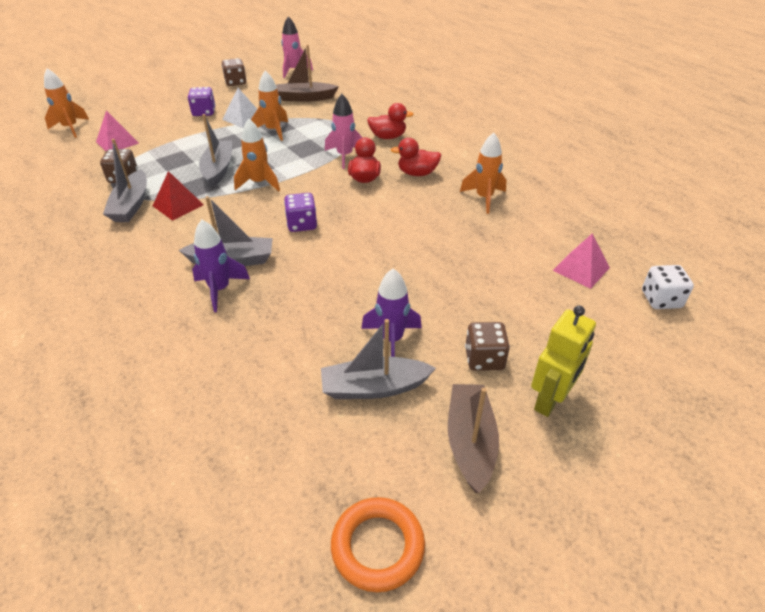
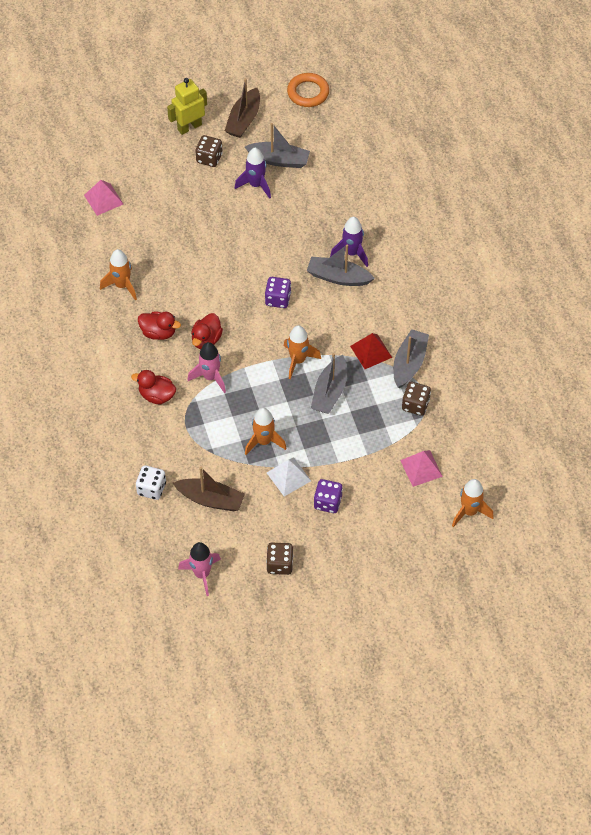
camera: 160 degrees left, 15 degrees up
white dice [642,265,694,309] -> white dice moved to [136,465,166,500]

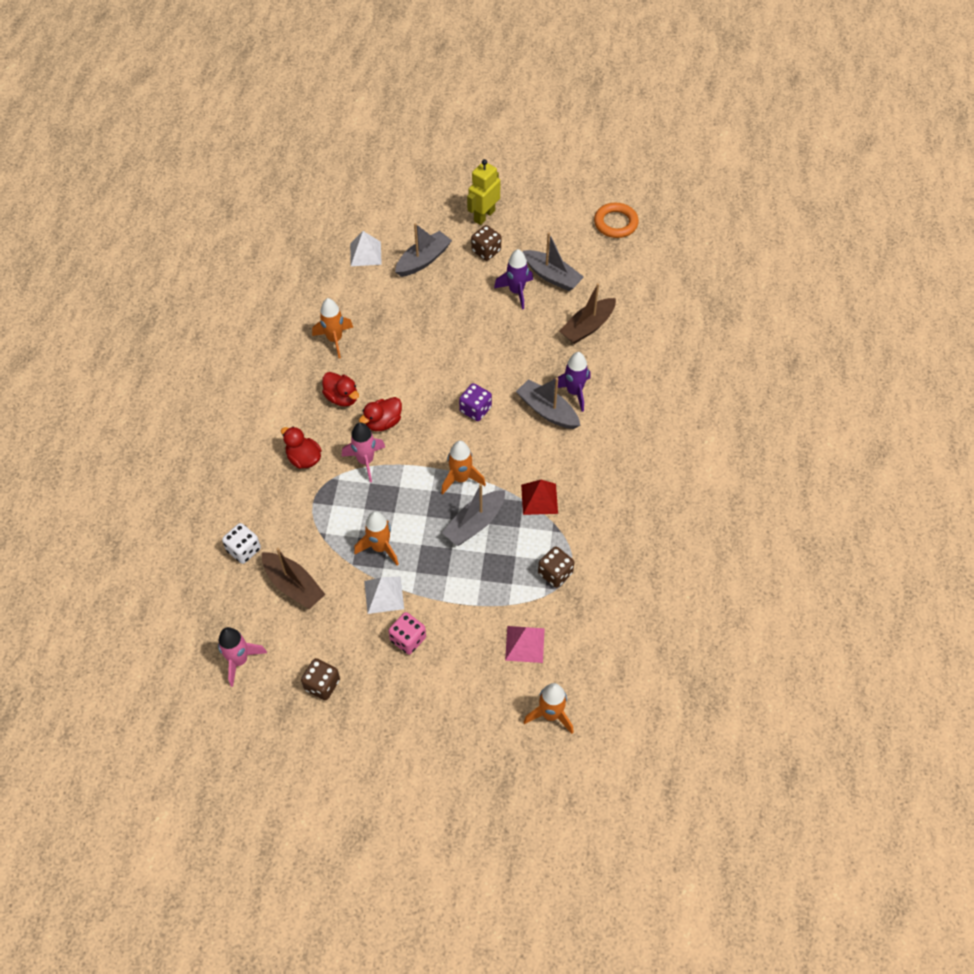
camera: 25 degrees right, 0 degrees up
pink pyramid [84,180,123,216] -> white pyramid [350,231,382,266]
yellow robot [167,78,207,135] -> yellow robot turned 45 degrees counterclockwise [467,159,500,225]
brown boat [225,78,260,138] -> brown boat moved to [560,283,616,344]
purple dice [314,479,343,513] -> pink dice [388,612,426,655]
grey boat [393,329,429,388] -> grey boat moved to [395,223,452,277]

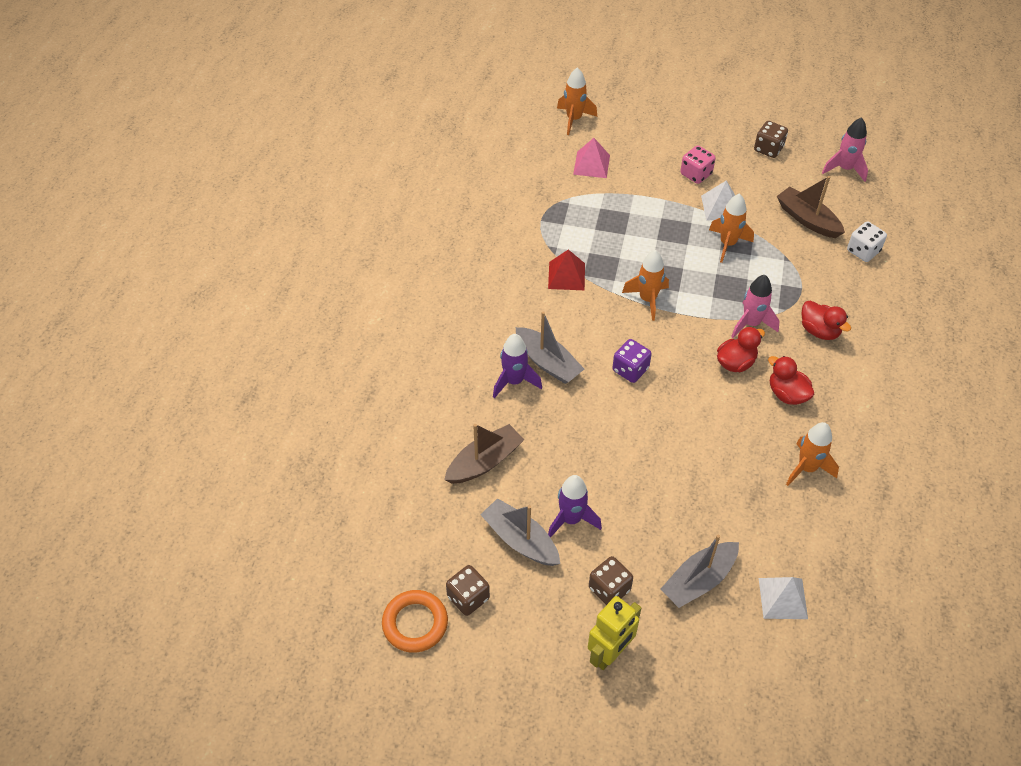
camera: 175 degrees left, 5 degrees down
grey boat [442,484,505,546] -> none
brown dice [538,546,574,588] -> brown dice moved to [446,565,490,616]

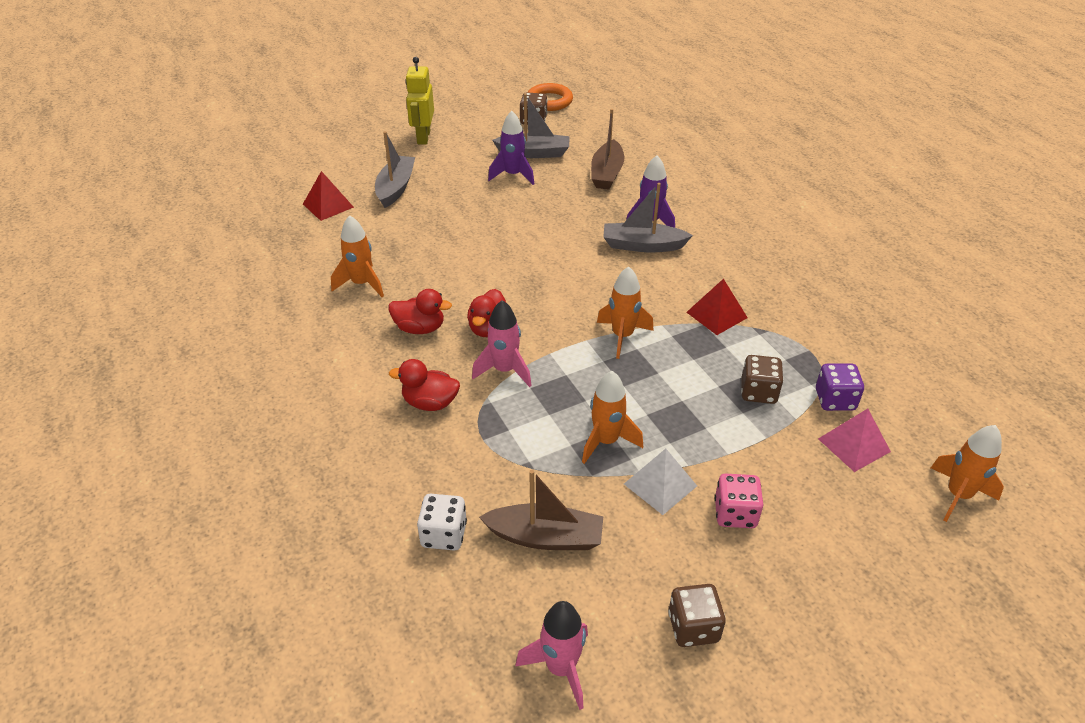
camera: 140 degrees right, 10 degrees down
brown dice [589,556,633,605] -> brown dice moved to [741,355,784,404]
purple dice [612,339,652,383] -> purple dice moved to [816,364,864,411]
white pyramid [759,577,808,619] -> red pyramid [303,171,354,221]

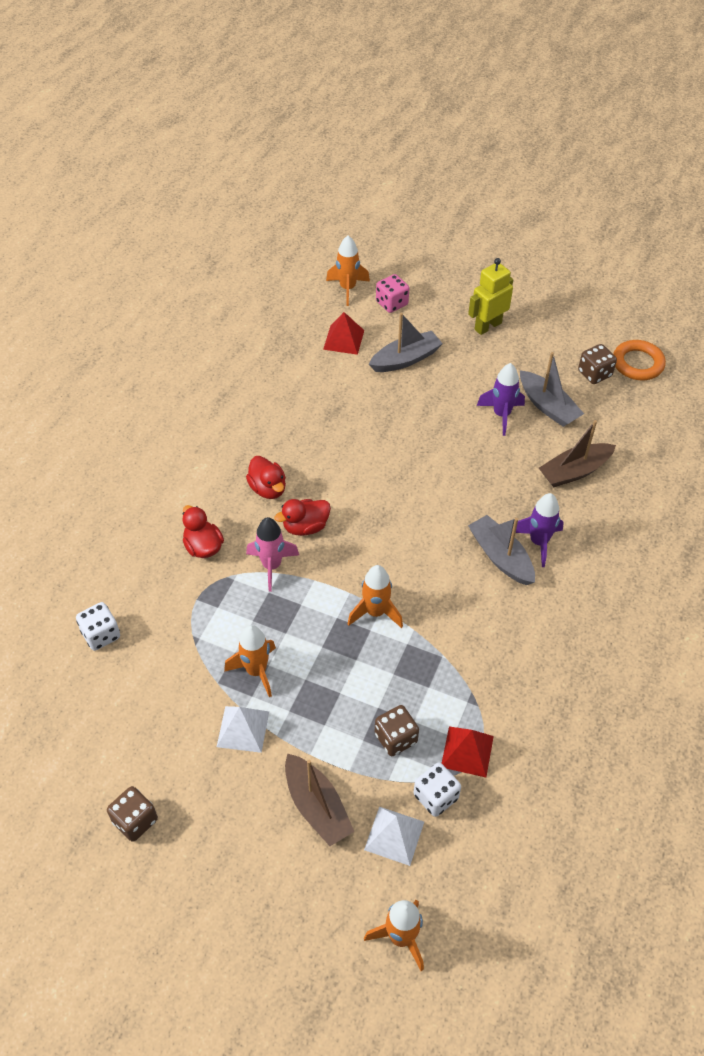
camera: 50 degrees right, 10 degrees up
orange rocket [331,215,384,297] -> orange rocket moved to [326,236,370,306]
brown boat [479,470,603,550] -> brown boat moved to [285,753,355,846]
pink rocket [515,601,588,710] -> none
red pyramid [686,279,748,335] -> red pyramid moved to [442,726,494,777]
pink dice [715,473,763,528] -> pink dice moved to [376,274,409,313]
purple dice [816,364,864,411] -> white dice [413,762,461,817]
pink pyramid [818,409,891,472] -> white pyramid [364,807,424,866]

